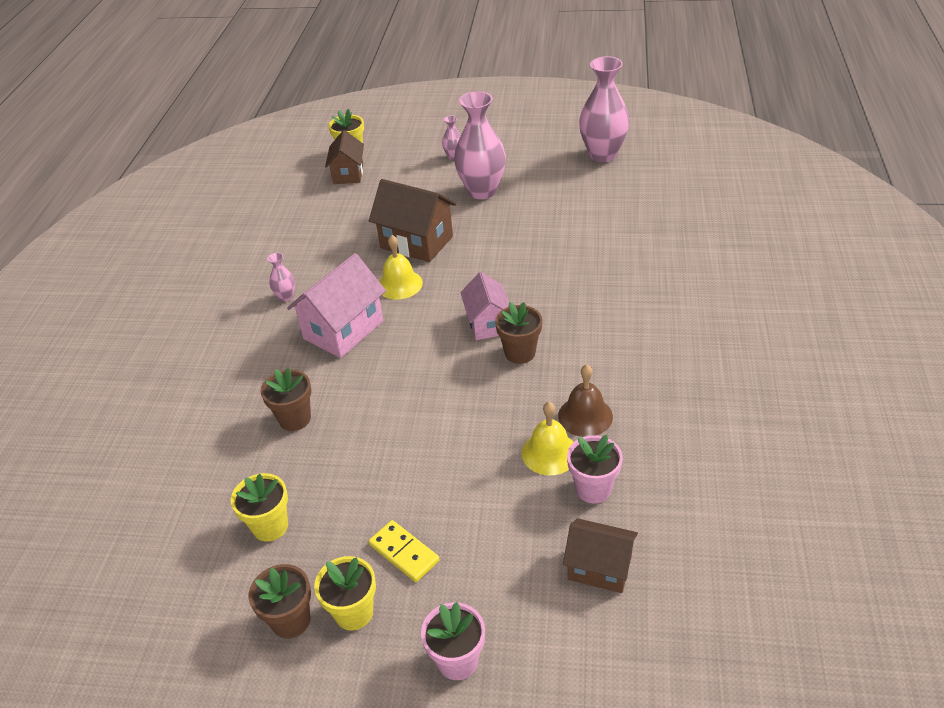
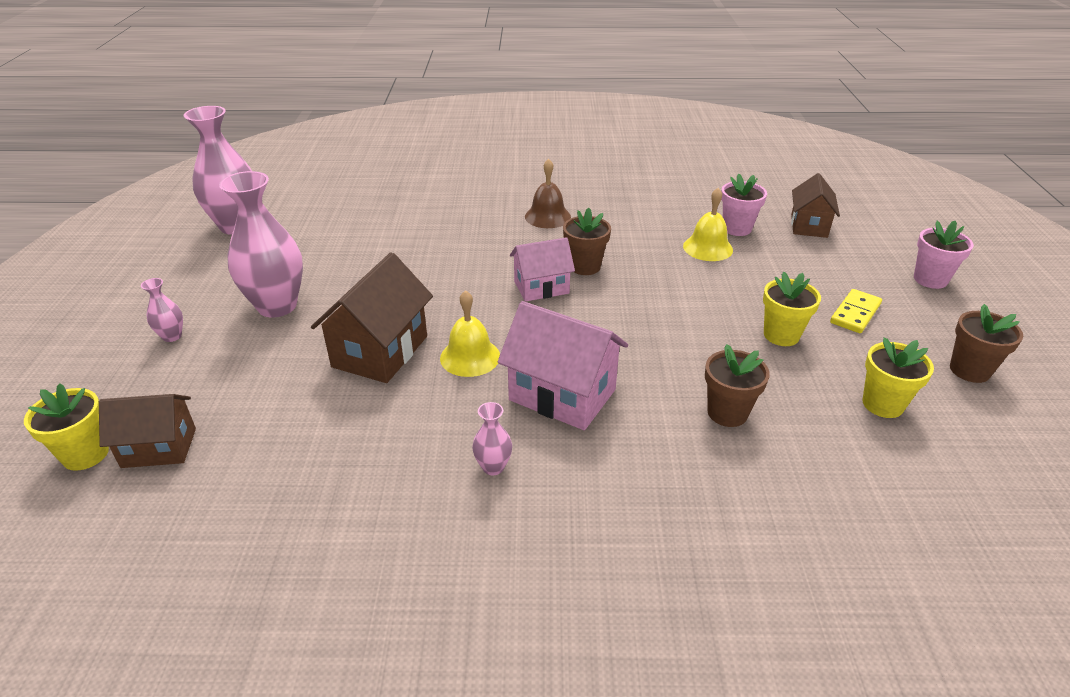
camera: 100 degrees left, 5 degrees down
yellow flower pot [314,556,376,630] -> yellow flower pot moved to [763,272,821,346]
brown bell [558,364,613,437] -> brown bell moved to [525,159,571,228]

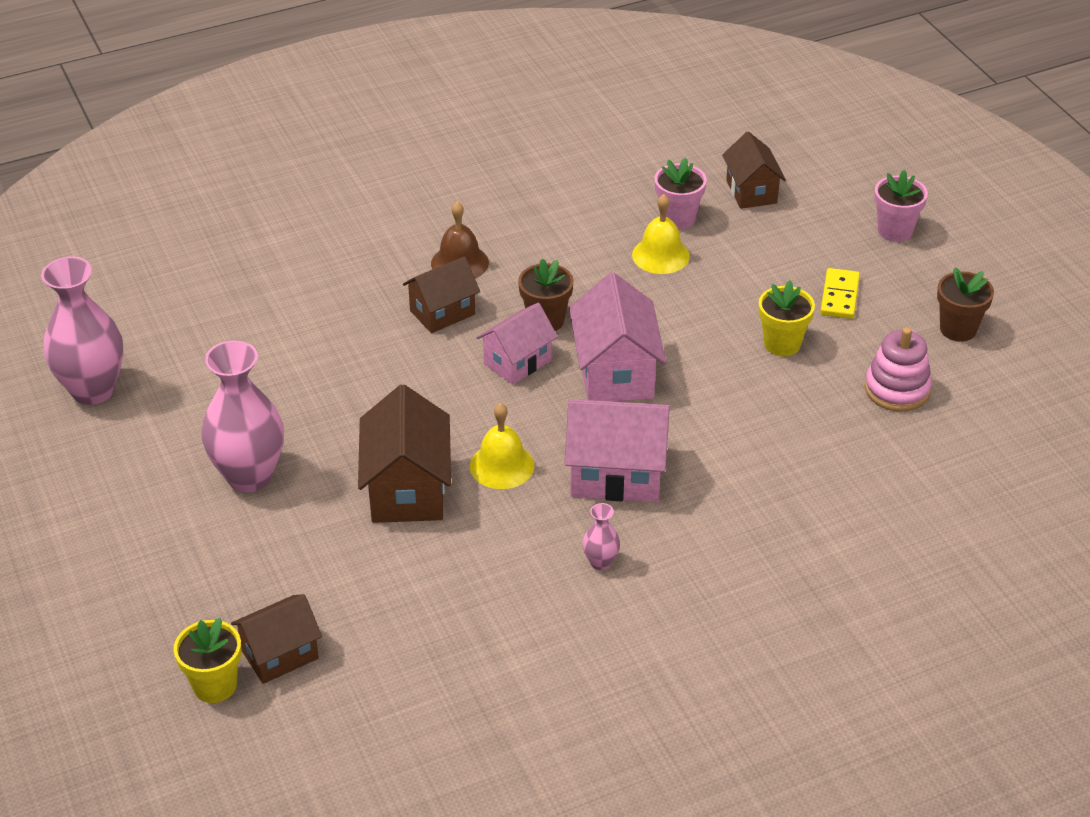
camera: 25 degrees left, 5 degrees up
pink vase [141,278,183,342] -> none
brown flower pot [705,344,770,427] -> none
yellow flower pot [863,337,934,418] -> pink stacking toy [865,327,932,412]
none -> brown house [403,256,480,333]
none -> pink house [569,272,666,402]

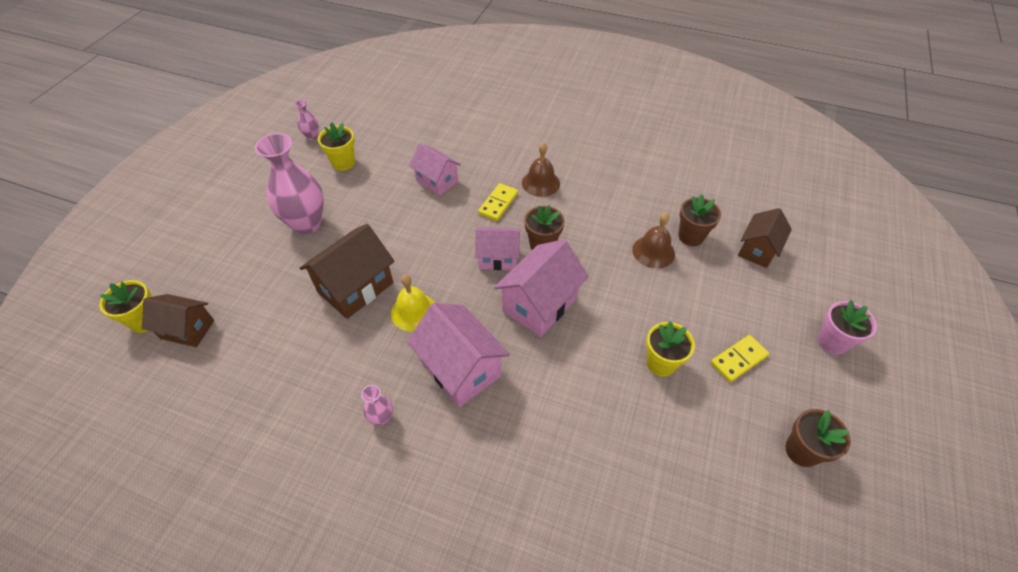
camera: 45 degrees right, 10 degrees up
pink vase [41,257,124,405] -> pink vase [294,100,319,140], size x0.44
brown house [403,256,480,333] -> yellow domino [478,183,518,221]
yellow bell [632,194,690,274] -> brown bell [632,213,675,269]
pink flower pot [655,157,707,229] -> brown flower pot [679,194,721,246]
pink stacking toy [865,327,932,412] -> none
none -> yellow flower pot [318,122,355,171]
none -> pink house [409,143,461,196]

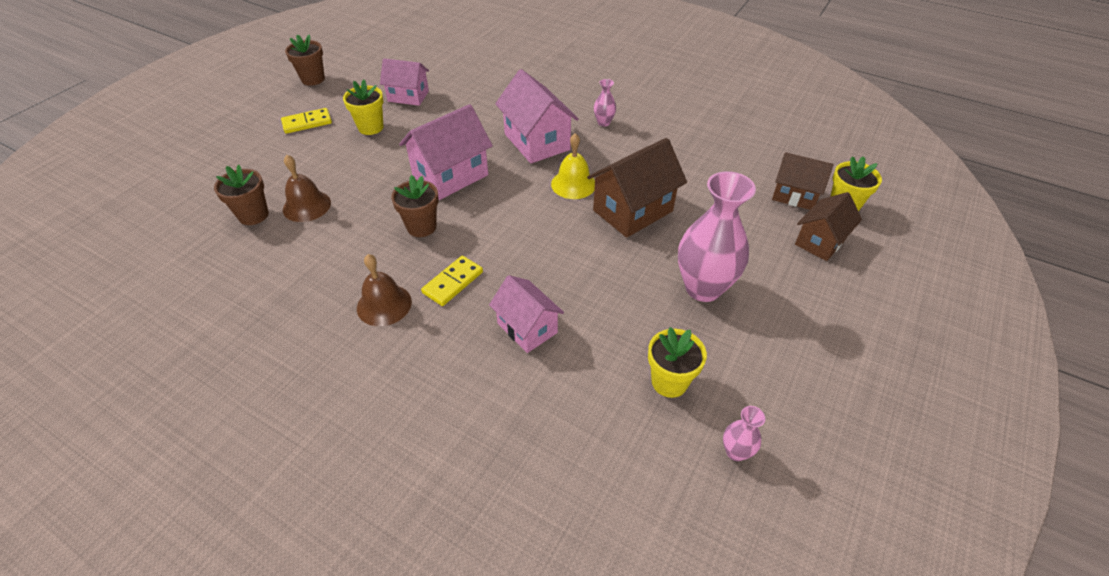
camera: 170 degrees left, 5 degrees down
pink house [475,227,520,270] -> pink house moved to [380,59,429,106]
brown house [738,208,792,268] -> brown house moved to [795,192,862,261]
pink flower pot [817,300,877,355] -> none

